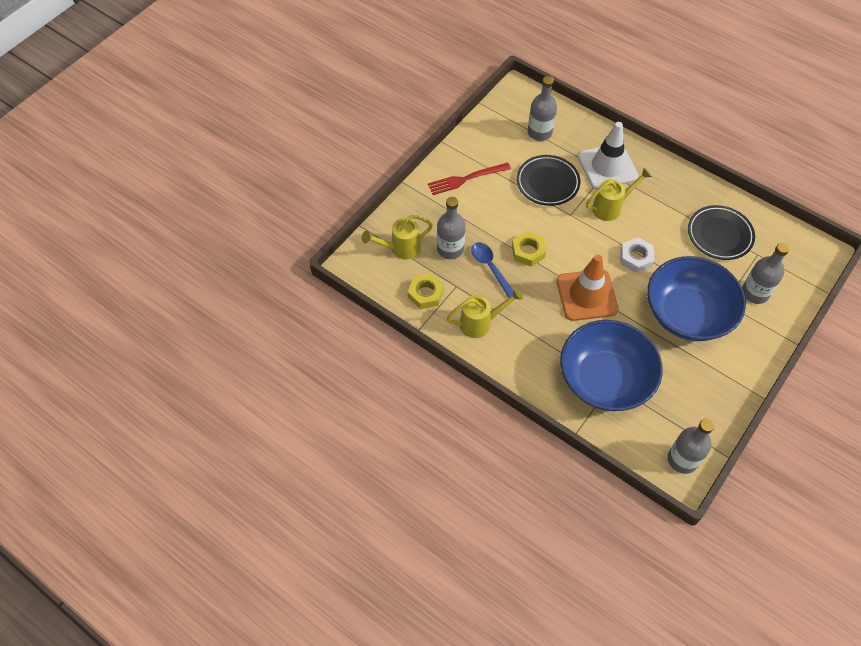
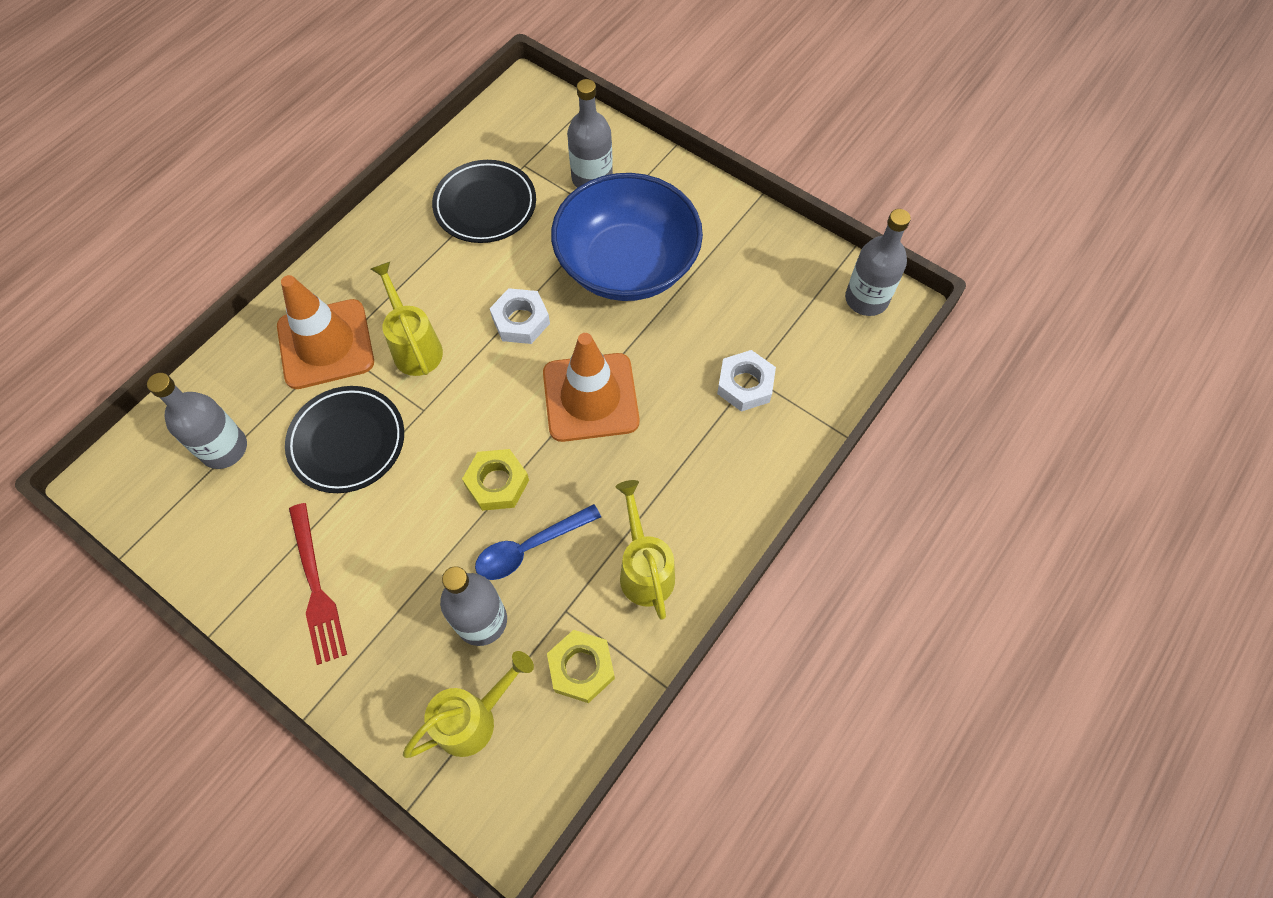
camera: 90 degrees left, 5 degrees up
yellow watering can [362,215,433,260] -> yellow watering can turned 105 degrees counterclockwise [403,651,534,758]
blue bowl [560,320,663,411] -> white nut [717,350,776,412]
white traffic cone [578,122,638,190] -> orange traffic cone [277,275,374,389]

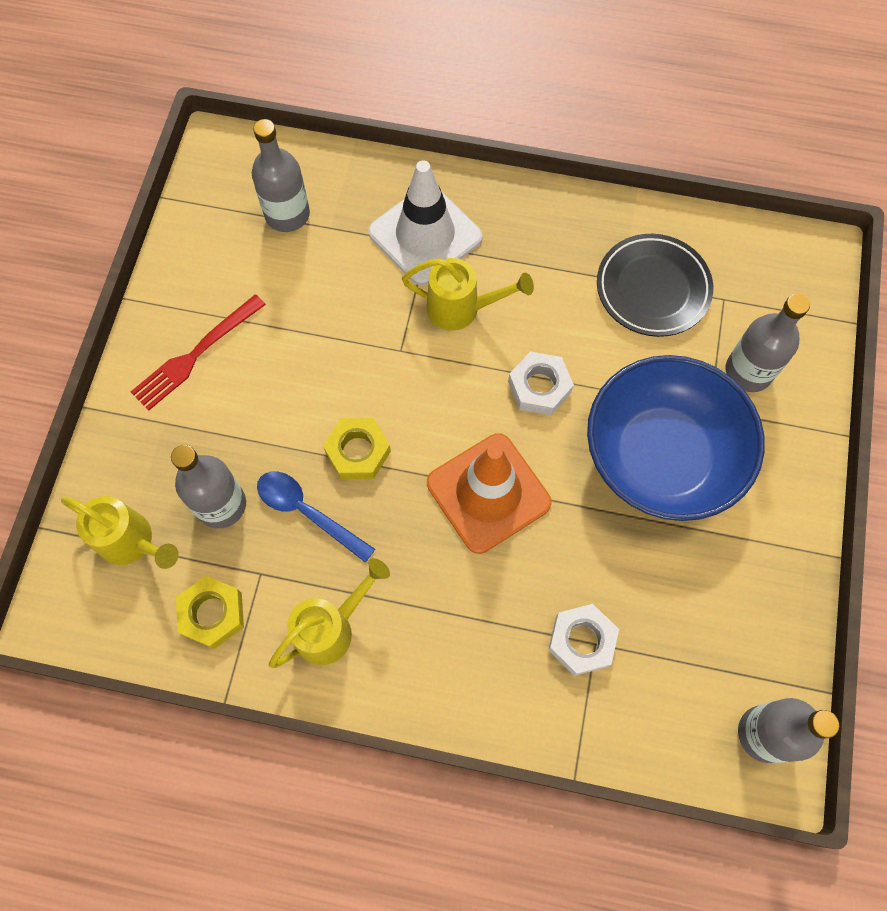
camera: 65 degrees right, 5 degrees up
orange traffic cone [277,275,374,389] -> white traffic cone [368,160,483,285]
black plate [285,386,404,493] -> none
yellow watering can [371,262,443,376] -> yellow watering can turned 60 degrees clockwise [402,258,534,331]

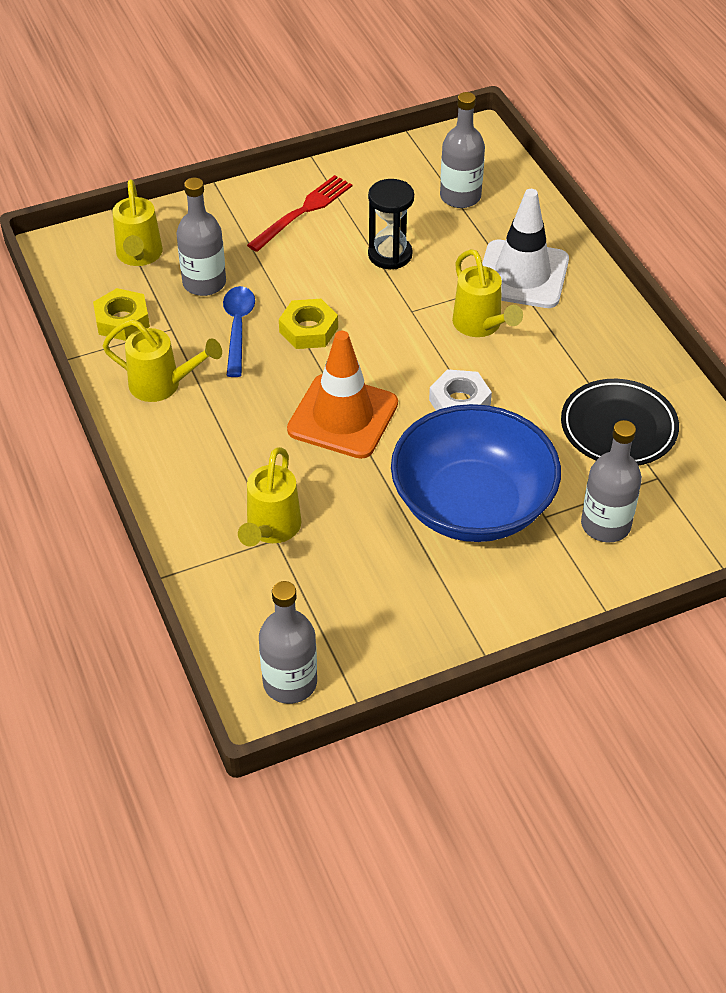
camera: 55 degrees right, 20 degrees down
red fork [131,294,266,411] -> red fork turned 120 degrees clockwise [247,175,352,252]
white nut [548,604,619,676] -> yellow watering can [238,447,301,546]
none -> black hourglass [368,179,414,269]

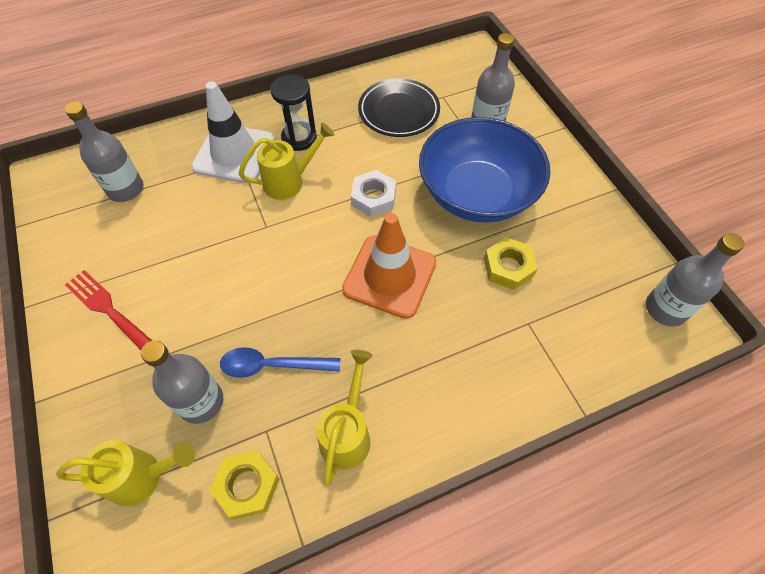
camera: 90 degrees left, 10 degrees up
yellow watering can [238,447,301,546] -> none
yellow nut [279,299,338,349] -> yellow nut moved to [484,237,538,290]
black hourglass [368,179,414,269] -> black hourglass moved to [270,74,317,151]

